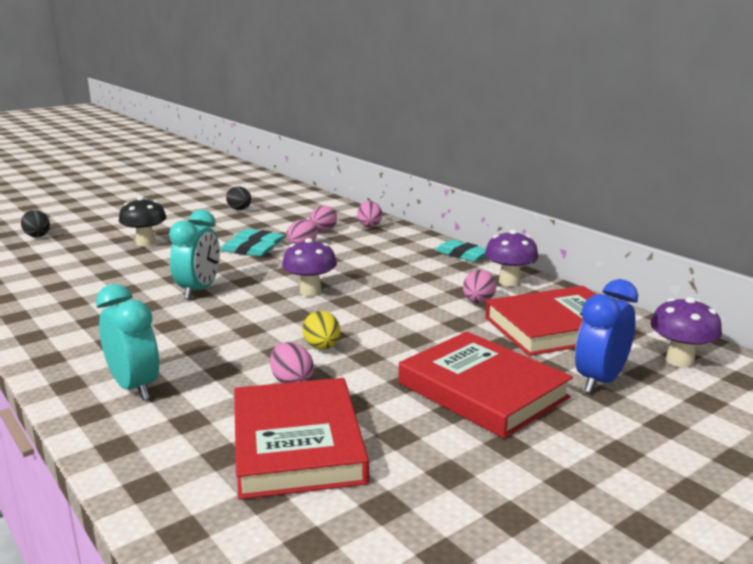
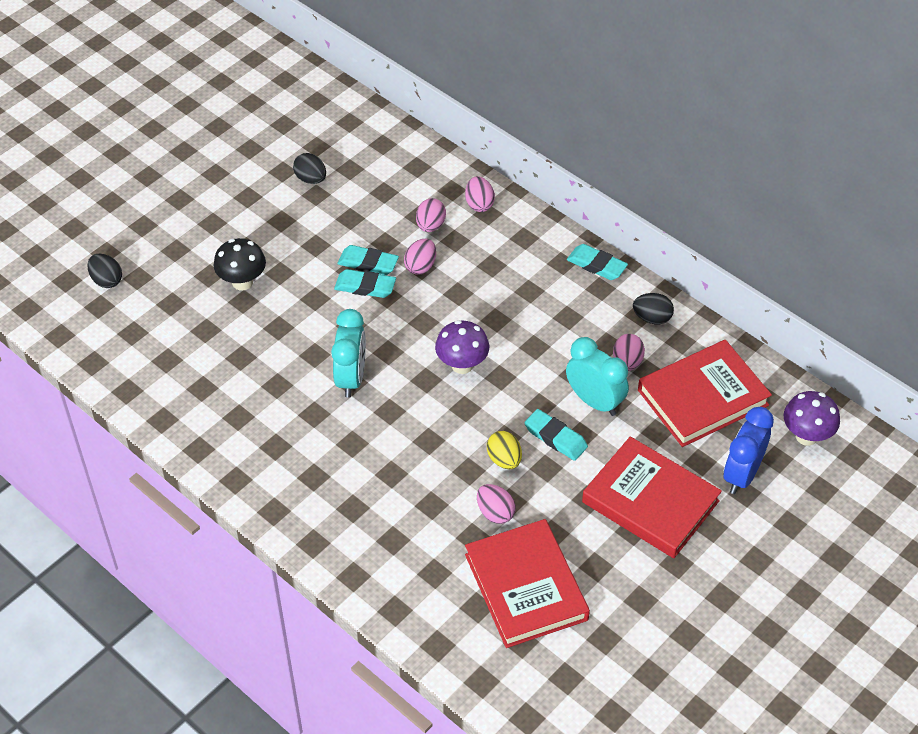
camera: 10 degrees left, 30 degrees up
turquoise clock [96,284,159,400] -> turquoise clock moved to [566,337,629,416]
purple mushroom [485,230,538,286] -> black egg [633,293,674,324]
none -> turquoise eraser [524,409,588,461]

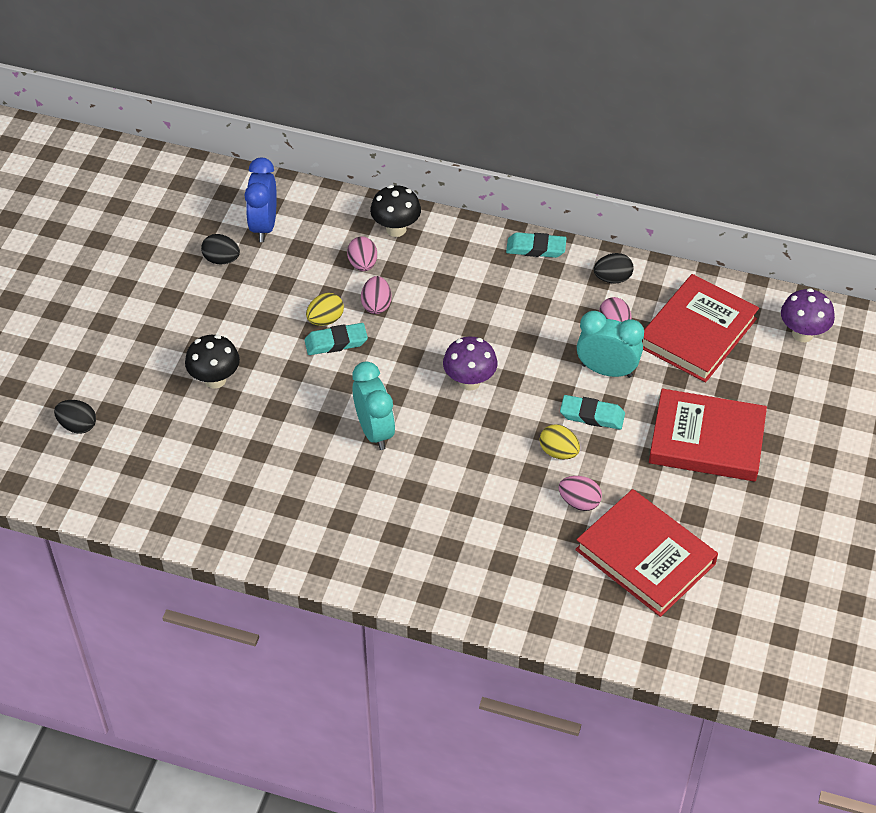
camera: 25 degrees left, 0 degrees up
turquoise eraser [338,245,399,275] -> yellow egg [306,293,344,326]
pink egg [465,176,495,212] -> black mushroom [370,185,421,237]
blue clock [723,407,774,494] -> blue clock moved to [244,158,277,242]

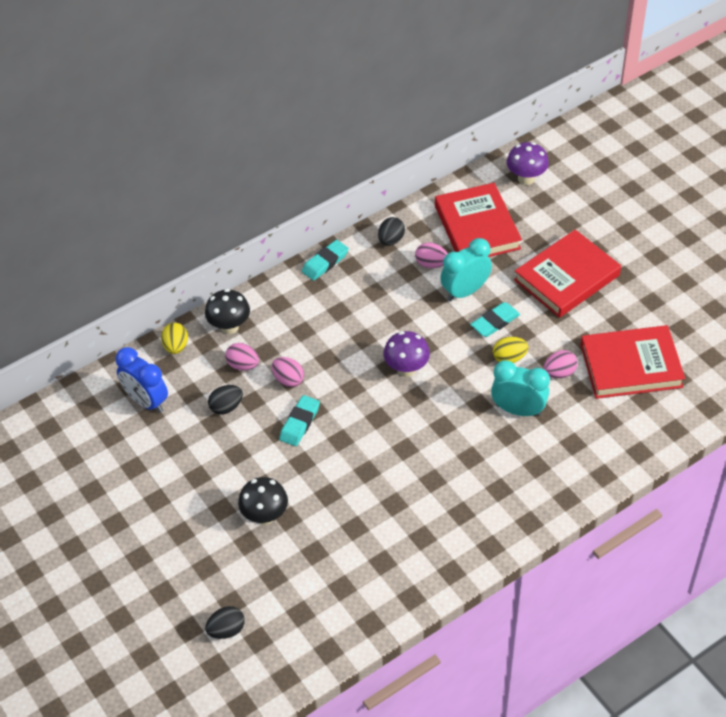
camera: 50 degrees left, 0 degrees up
black egg [201,234,240,264] -> black egg moved to [208,385,243,415]
yellow egg [306,293,344,326] -> yellow egg moved to [161,323,188,354]
turquoise clock [352,361,395,450] -> turquoise clock moved to [491,360,550,416]

